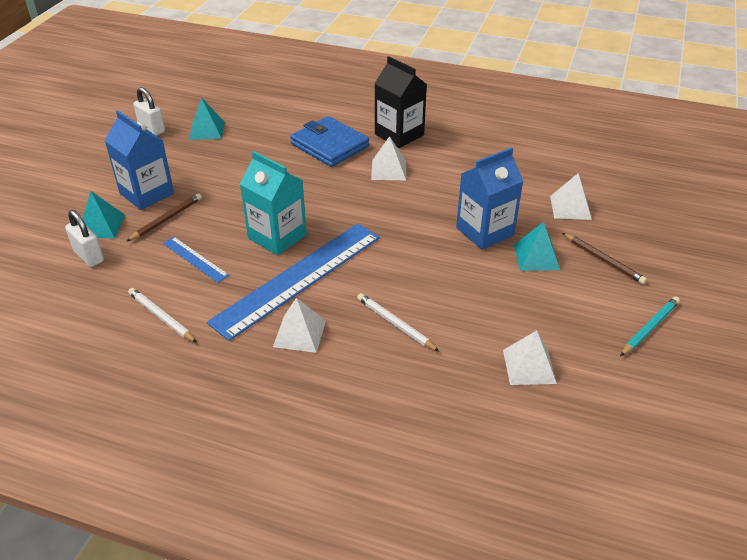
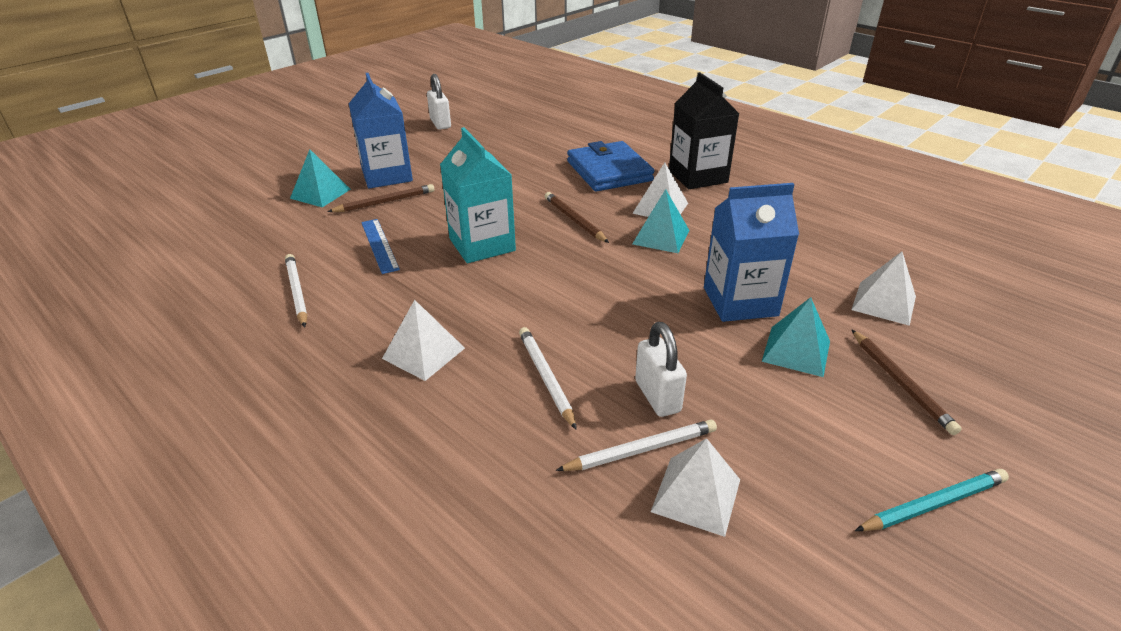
camera: 25 degrees right, 5 degrees down
white padlock [65,210,104,267] -> white padlock moved to [635,322,687,417]
turquoise pyramid [189,98,225,140] -> turquoise pyramid moved to [632,189,689,253]
blue ruler [207,224,380,341] -> none
none -> brown pencil [545,192,609,243]
none -> white pencil [556,420,717,471]

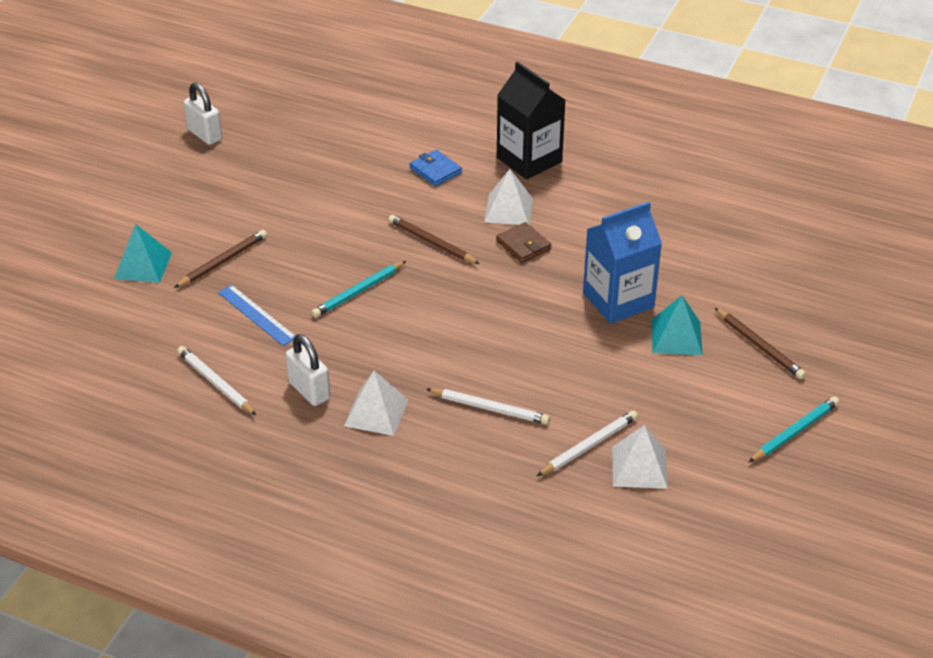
camera: 20 degrees left, 5 degrees up
blue carton [349,73,413,188] -> none
turquoise carton [440,127,516,263] -> turquoise pencil [311,261,406,318]
white pencil [519,327,577,430] -> white pencil turned 150 degrees clockwise [426,388,550,424]
blue wallet [567,141,654,192] -> blue wallet [409,150,462,186], size x0.51
turquoise pyramid [632,189,689,253] -> brown wallet [496,222,551,263]
white padlock [635,322,687,417] -> white padlock moved to [286,334,330,406]
white pyramid [851,252,916,326] -> none

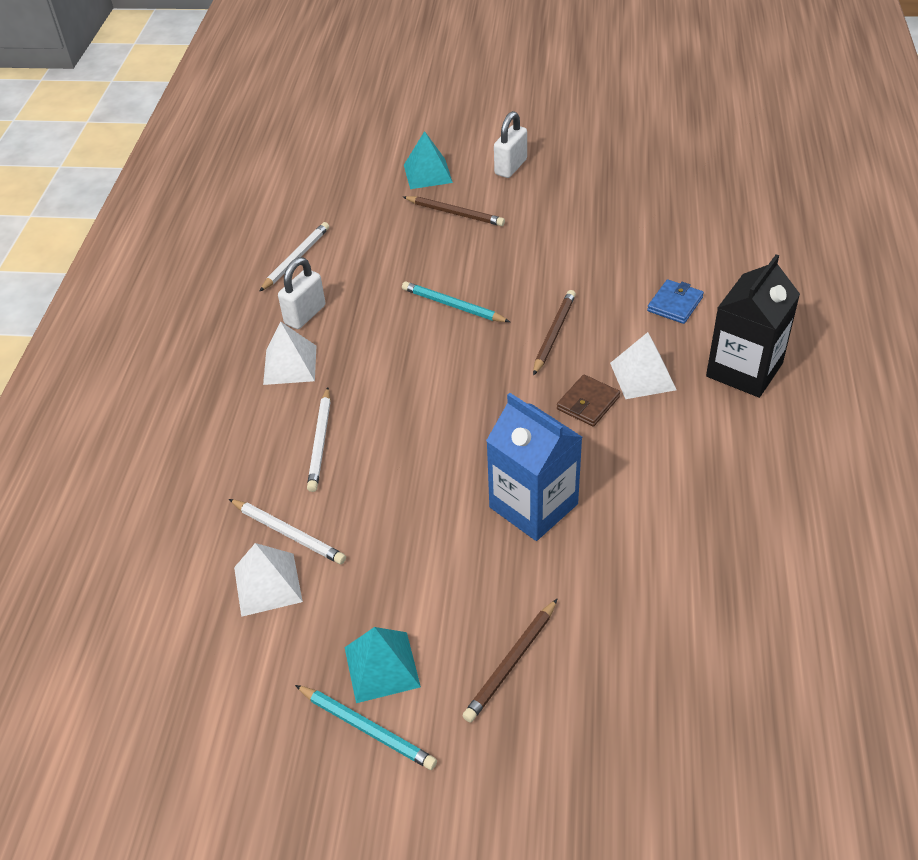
camera: 75 degrees right, 5 degrees up
white padlock [184,82,222,145] -> white padlock moved to [494,111,527,178]
blue ruler [218,285,295,346] -> none
turquoise pyramid [651,295,703,355] -> turquoise pyramid moved to [344,627,421,703]

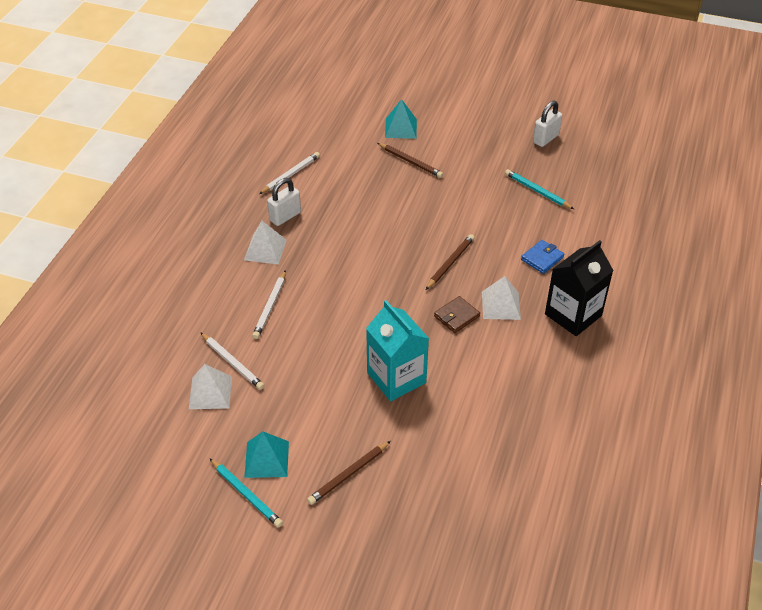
camera: 10 degrees right, 0 degrees up
turquoise pencil [402,281,510,322] -> turquoise pencil moved to [505,169,574,209]
blue carton [486,393,582,541] -> turquoise carton [366,300,429,401]
white padlock [494,111,527,178] -> white padlock moved to [533,100,562,147]

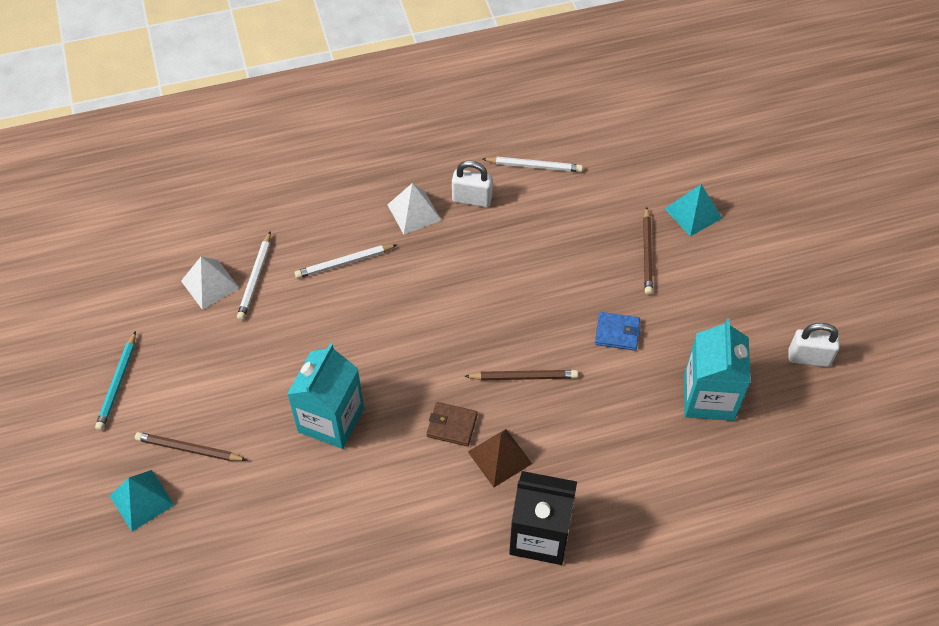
camera: 55 degrees right, 10 degrees up
turquoise pyramid [244,431,289,478] -> turquoise pyramid moved to [110,470,174,532]
white pyramid [482,276,521,320] -> brown pyramid [468,429,532,487]
turquoise pencil [505,169,574,209] -> turquoise carton [684,319,751,421]
blue wallet [521,240,565,274] -> blue wallet moved to [595,312,641,351]

